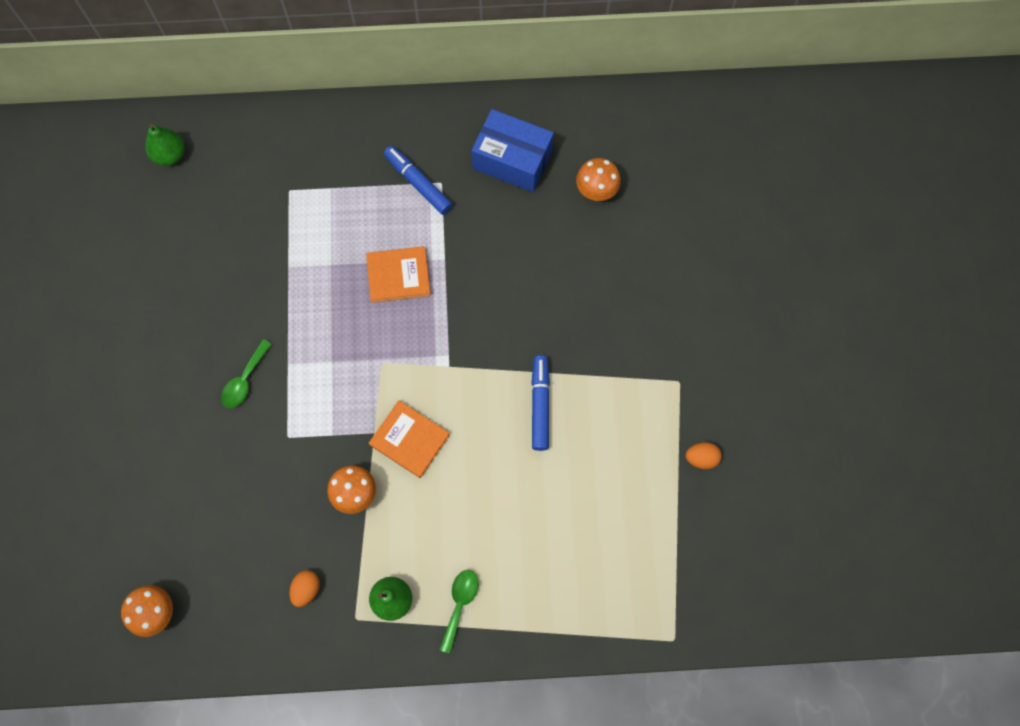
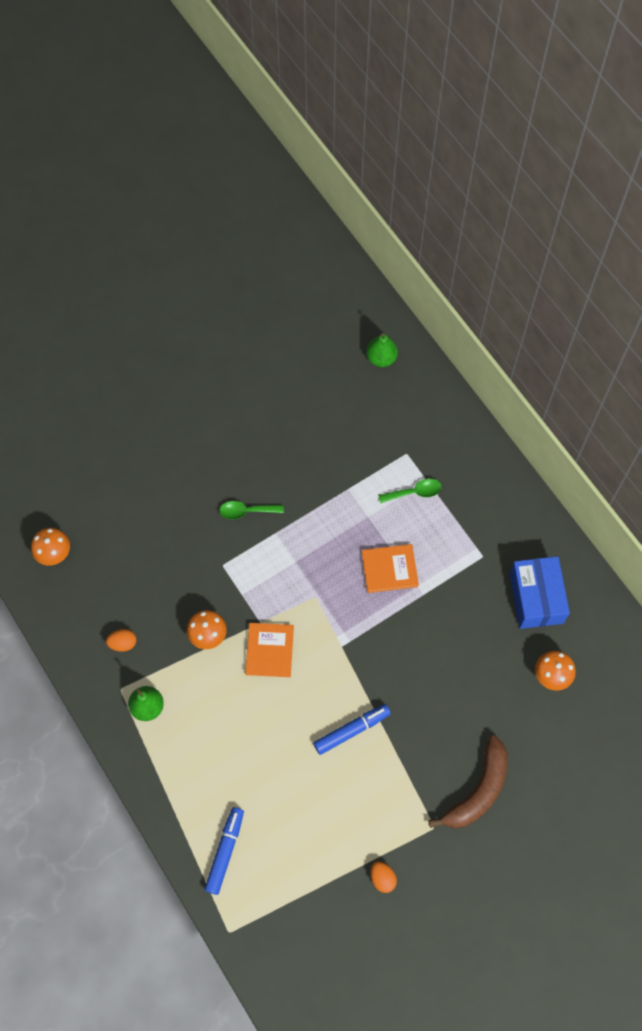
camera: 60 degrees right, 5 degrees down
orange book [366,246,431,303] -> orange book turned 60 degrees counterclockwise [362,544,419,593]
blue marker [384,146,453,215] -> blue marker moved to [204,807,244,895]
green spoon [439,570,479,654] -> green spoon moved to [378,478,442,503]
none -> brown banana [428,735,508,828]

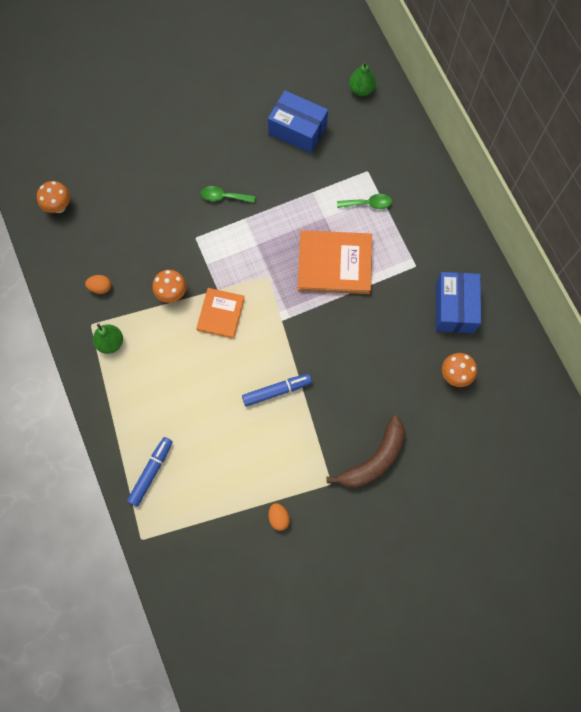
camera: 10 degrees right, 5 degrees up
orange book [362,544,419,593] -> orange book [298,230,372,294], size x1.64
none -> blue box [268,90,328,153]

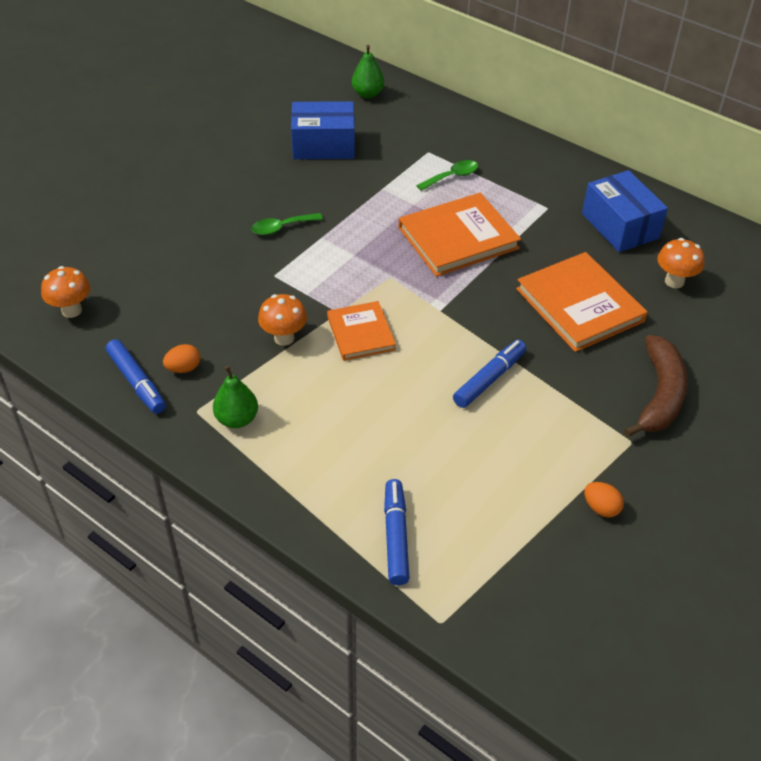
camera: 30 degrees left, 25 degrees down
none -> blue marker [106,339,166,414]
none -> orange book [516,252,647,352]

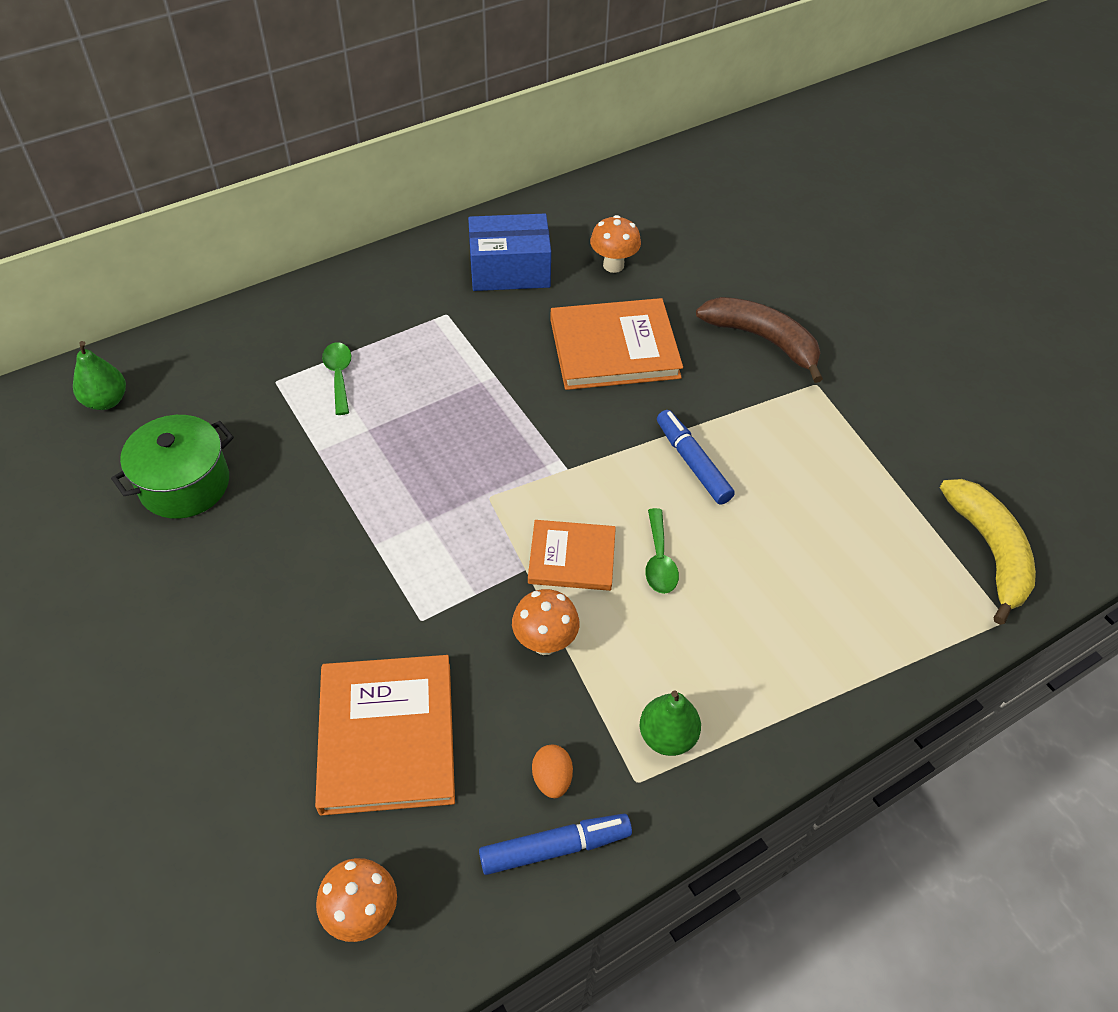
camera: 70 degrees left, 5 degrees up
green spoon [251,213,323,235] -> green spoon moved to [645,508,679,594]
blue box [291,101,355,159] -> green pot [111,415,234,519]
blue marker [384,479,410,585] -> none
orange book [399,193,521,277] -> orange book moved to [315,655,455,816]
orange egg [584,482,624,518] -> none
none -> yellow banana [940,479,1036,625]

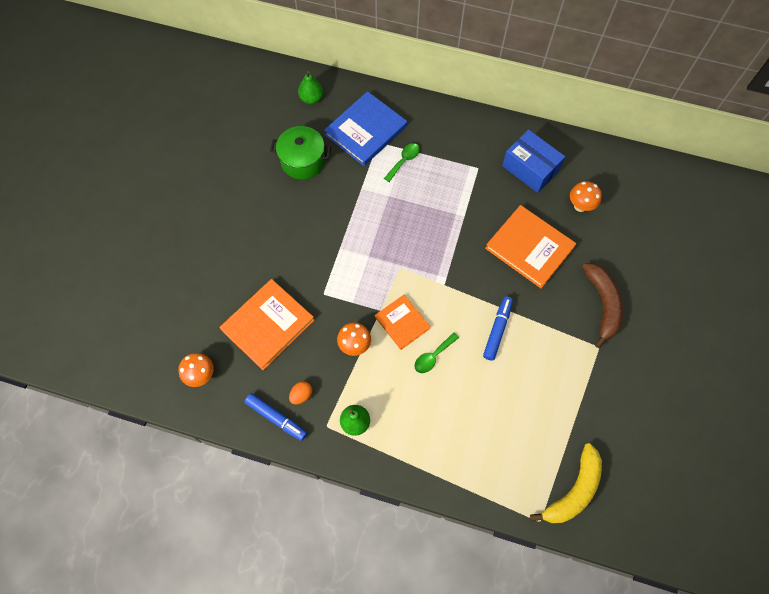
camera: 50 degrees right, 15 degrees up
none -> blue book [324,91,407,166]

